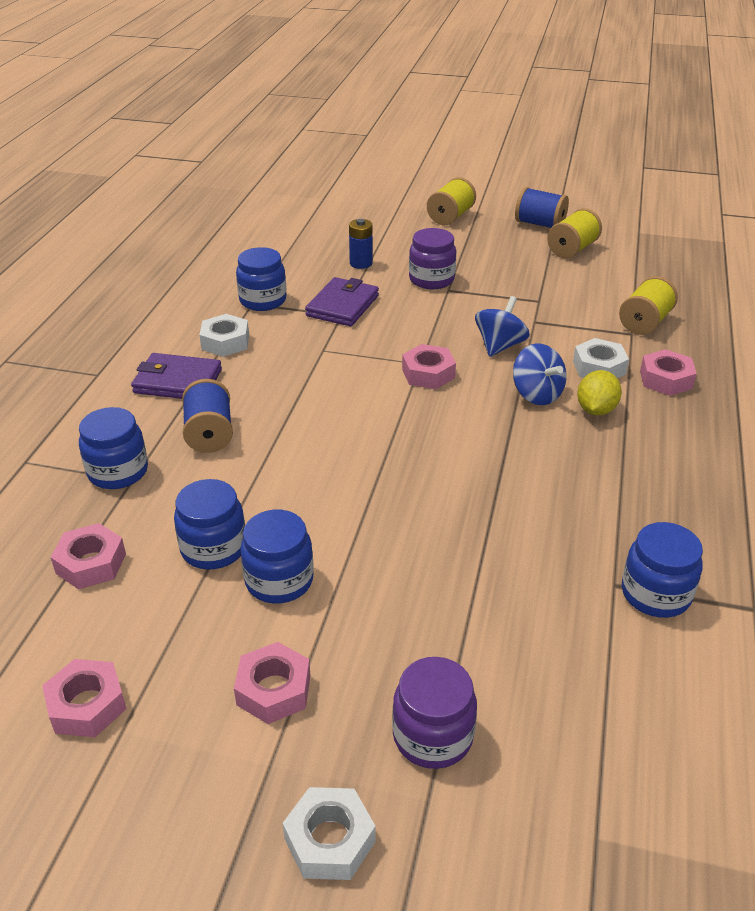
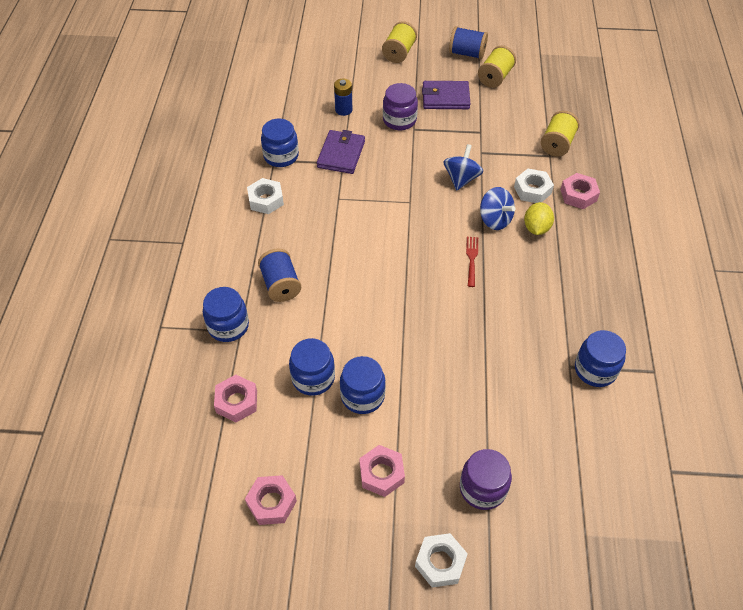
camera: 10 degrees left, 15 degrees up
purple wallet [131,353,222,399] -> purple wallet moved to [422,81,470,109]
pink nut [402,344,456,389] -> none
none -> red fork [466,237,478,287]

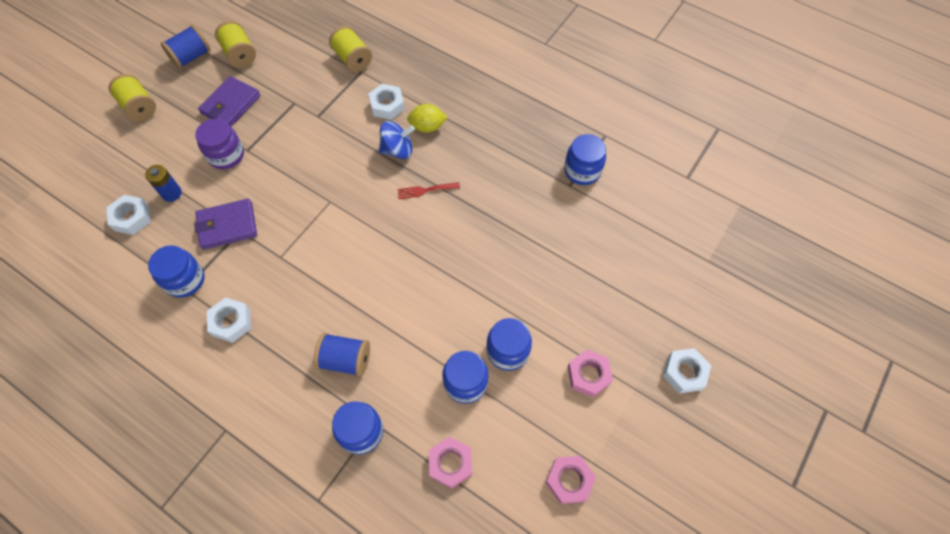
camera: 60 degrees left, 10 degrees up
purple wallet [317,130,365,174] -> purple wallet turned 60 degrees counterclockwise [194,199,257,250]
blue spinning top [444,144,483,190] -> none
purple jar [460,449,512,510] -> none
red fork [466,237,478,287] -> red fork turned 45 degrees counterclockwise [397,182,460,199]
yellow lemon [524,202,554,235] -> yellow lemon turned 45 degrees counterclockwise [407,104,448,133]
pink nut [560,173,600,209] -> none
none -> white nut [107,195,151,235]

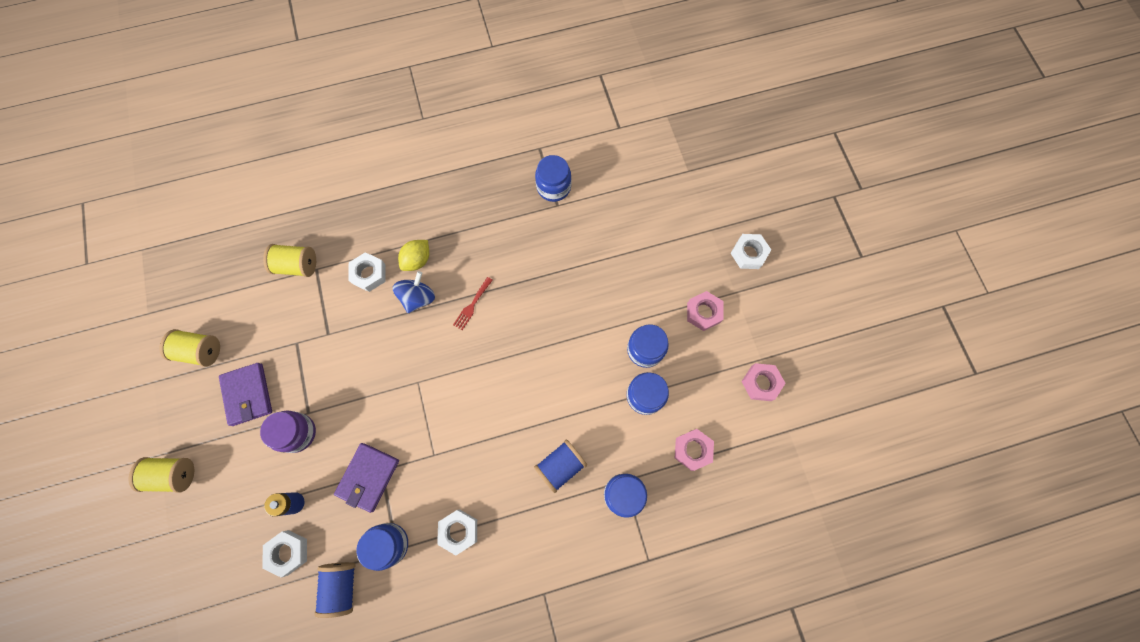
camera: 50 degrees left, 10 degrees up
blue spool [160,25,211,69] -> blue spool moved to [314,562,356,618]

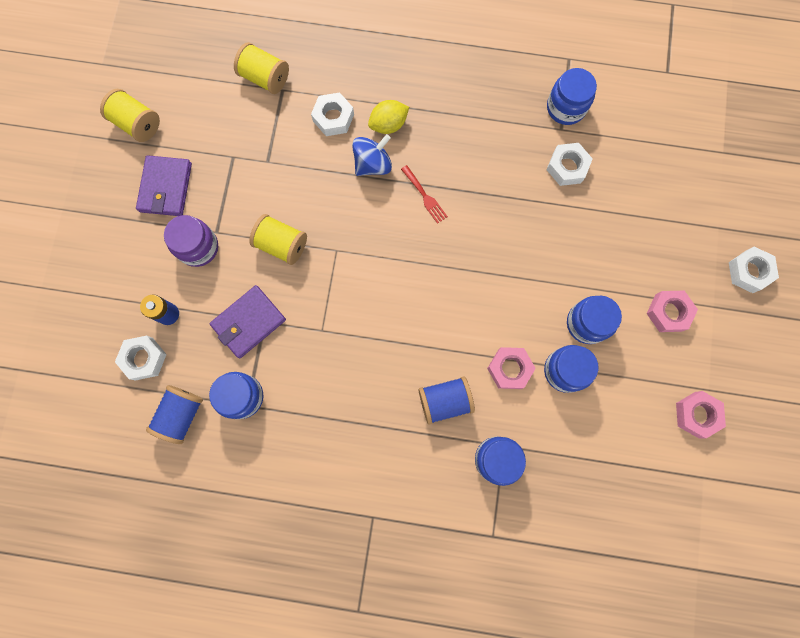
camera: 25 degrees right, 5 degrees up
yellow spool [129,457,194,493] -> yellow spool moved to [249,214,307,265]
white nut [437,509,477,555] -> white nut moved to [547,143,593,186]
red fork [453,277,493,330] -> red fork turned 90 degrees counterclockwise [401,165,448,224]
pink nut [675,429,714,471] -> pink nut moved to [487,347,536,389]

